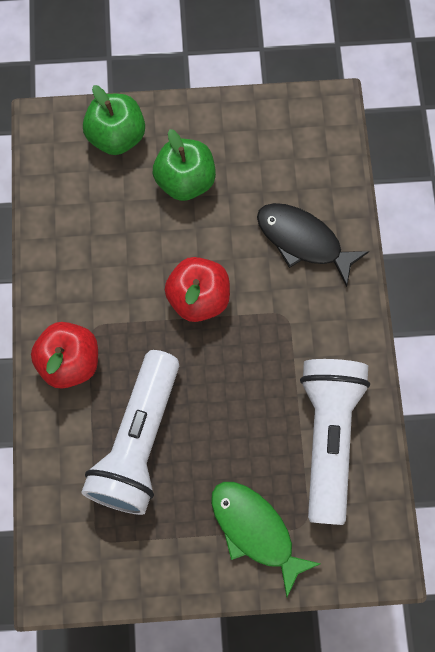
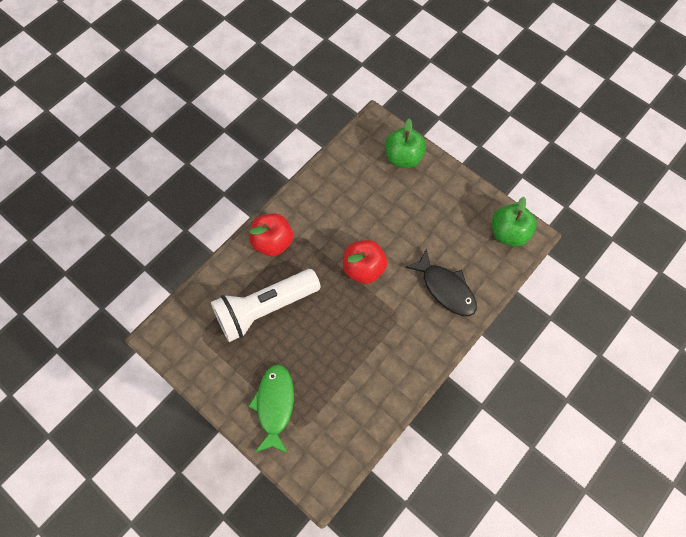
camera: 45 degrees right, 5 degrees down
green apple [153,129,216,201] -> green apple moved to [492,197,537,246]
black fish [257,203,369,287] -> black fish turned 150 degrees clockwise [405,248,477,316]
white flashlight [300,359,370,525] -> none

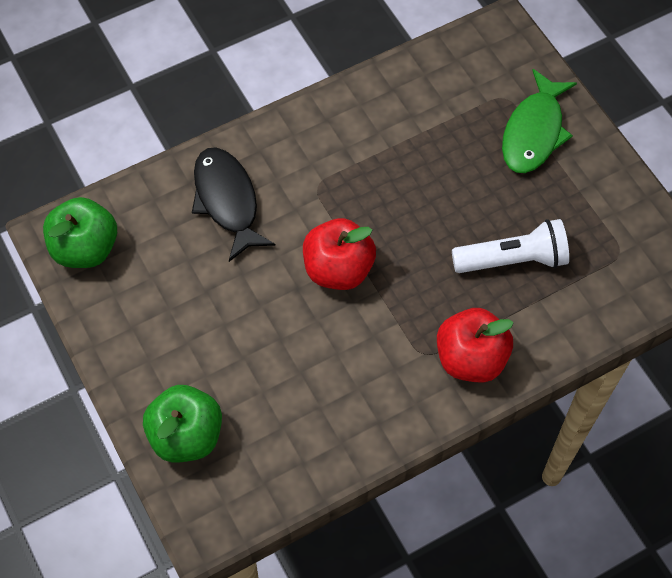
camera: 160 degrees left, 5 degrees down
white flashlight [211,269,321,342] -> white flashlight [452,219,569,273], size x0.66

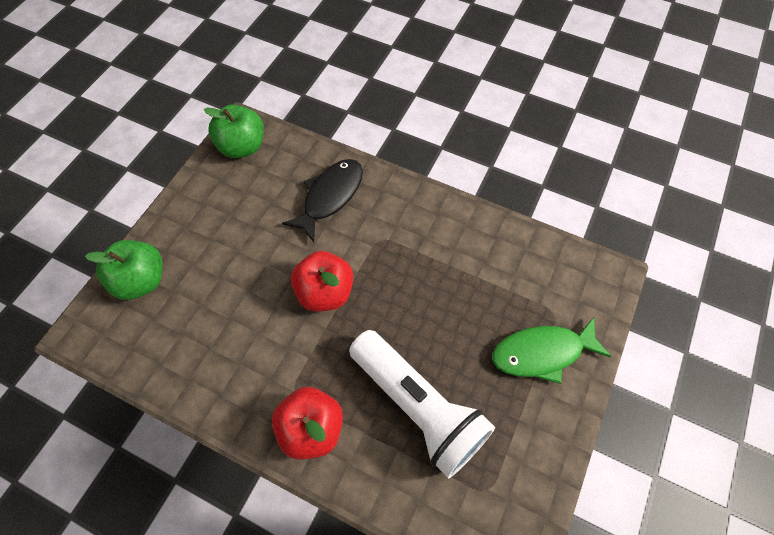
camera: 55 degrees right, 0 degrees up
white flashlight [452,219,569,273] -> white flashlight [349,330,495,479], size x1.51

